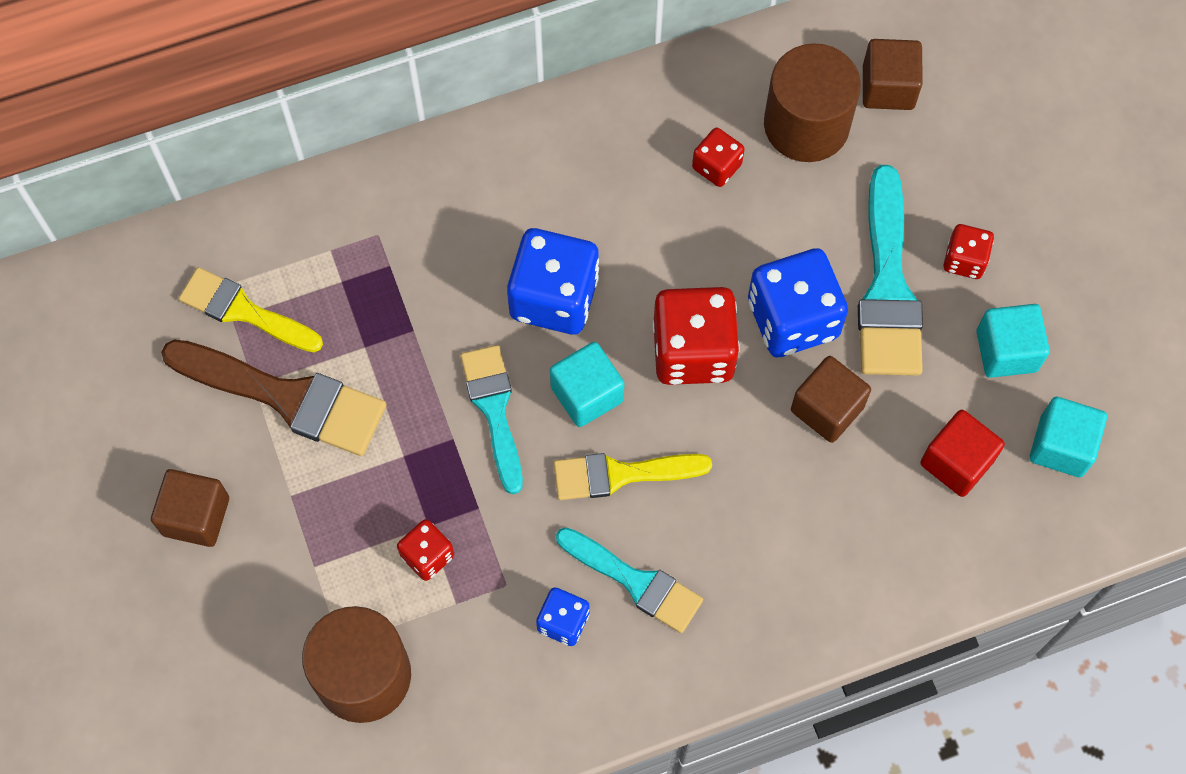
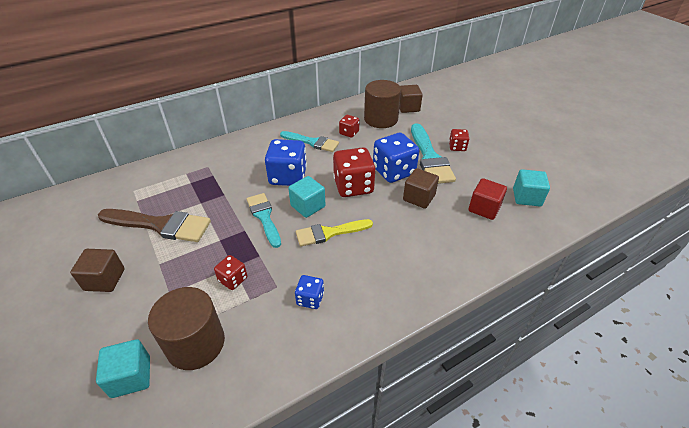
camera: 10 degrees left, 25 degrees down
yellow brush [179,267,323,352] -> none
turquoise brush [556,527,703,633] -> turquoise brush moved to [280,131,339,152]
turquoise cube [976,304,1050,378] -> turquoise cube moved to [96,339,150,398]

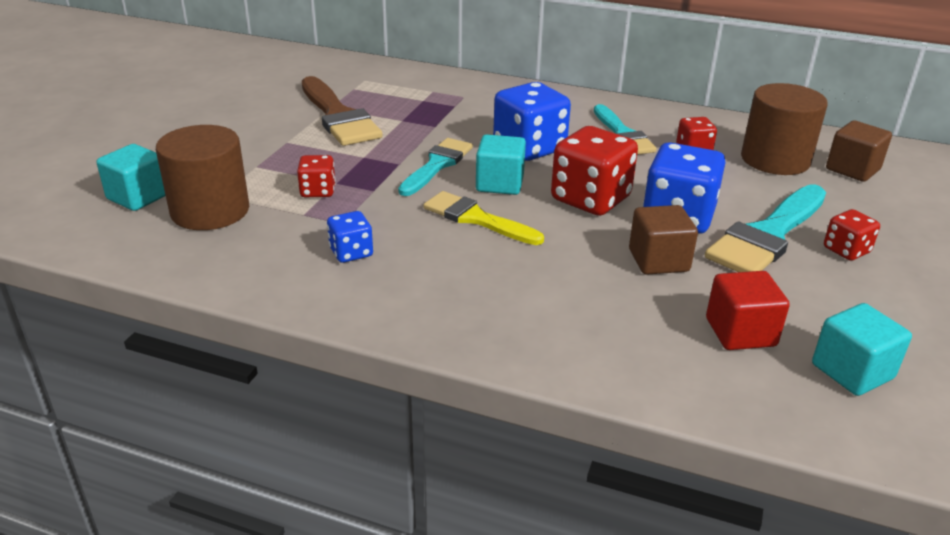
camera: 50 degrees right, 10 degrees down
brown cube [70,249,125,292] -> none

